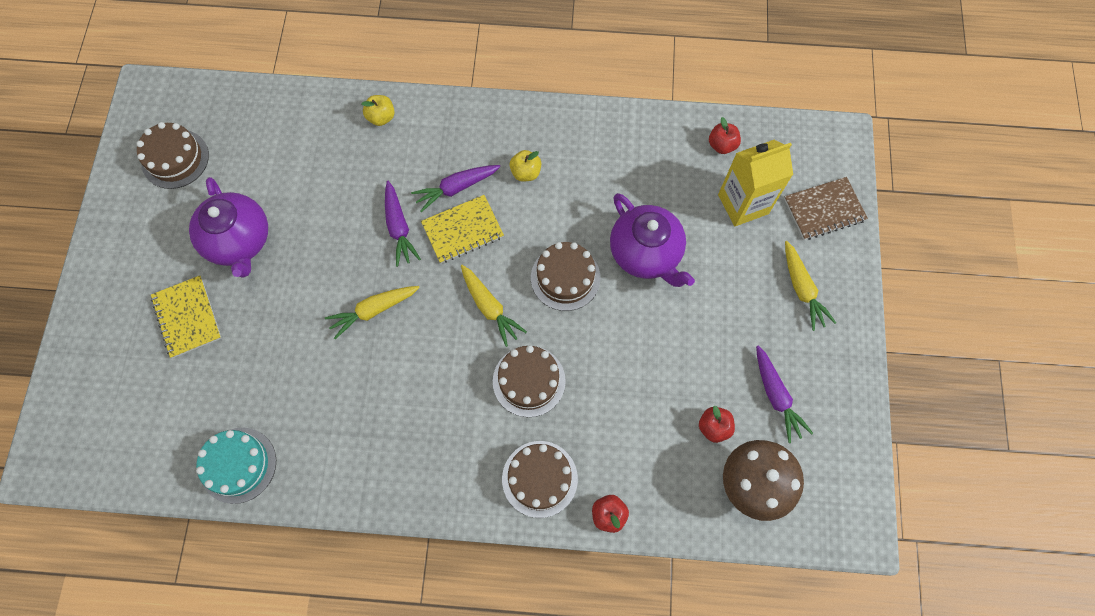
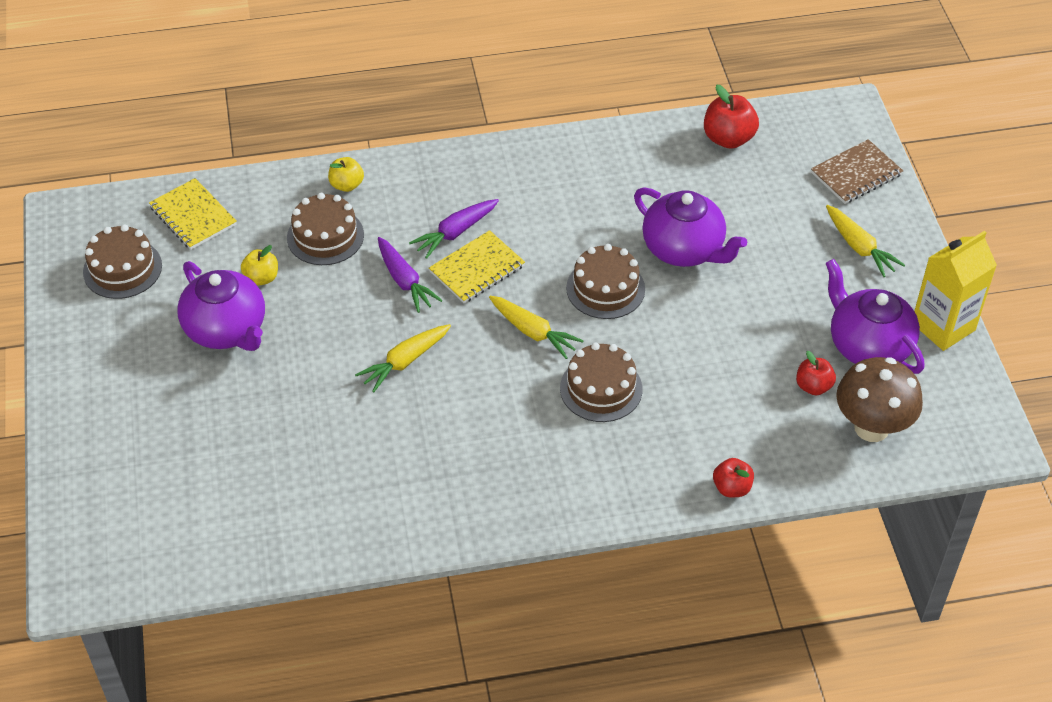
camera: 15 degrees left, 20 degrees down
yellow notebook [151,275,222,358] -> yellow notebook moved to [149,178,237,250]
turquoise cake [196,428,276,504] -> none
brown cake [502,441,578,518] -> brown cake moved to [287,193,364,265]
yellow apple [510,150,541,182] -> yellow apple moved to [241,245,278,286]
red apple [709,117,741,154] -> red apple [704,85,759,149], size x1.58
yellow carton [718,140,793,227] -> yellow carton moved to [914,231,997,351]
purple carrot [756,346,813,443] -> purple teapot [826,259,924,374]

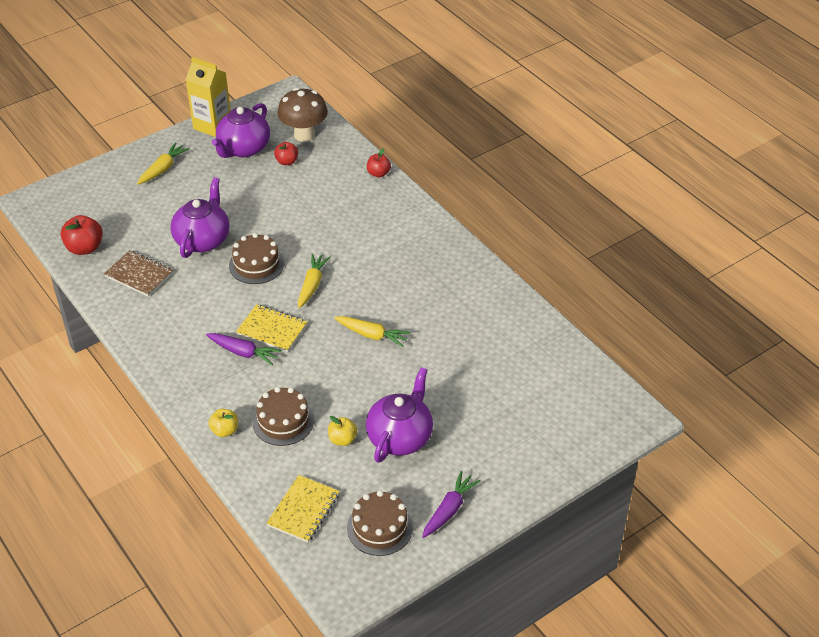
camera: 115 degrees left, 5 degrees down
purple carrot [378,237,443,313] -> purple carrot moved to [422,471,481,538]
brown cake [560,343,642,422] -> none
brown notebook [811,139,903,204] -> brown notebook moved to [104,250,173,297]

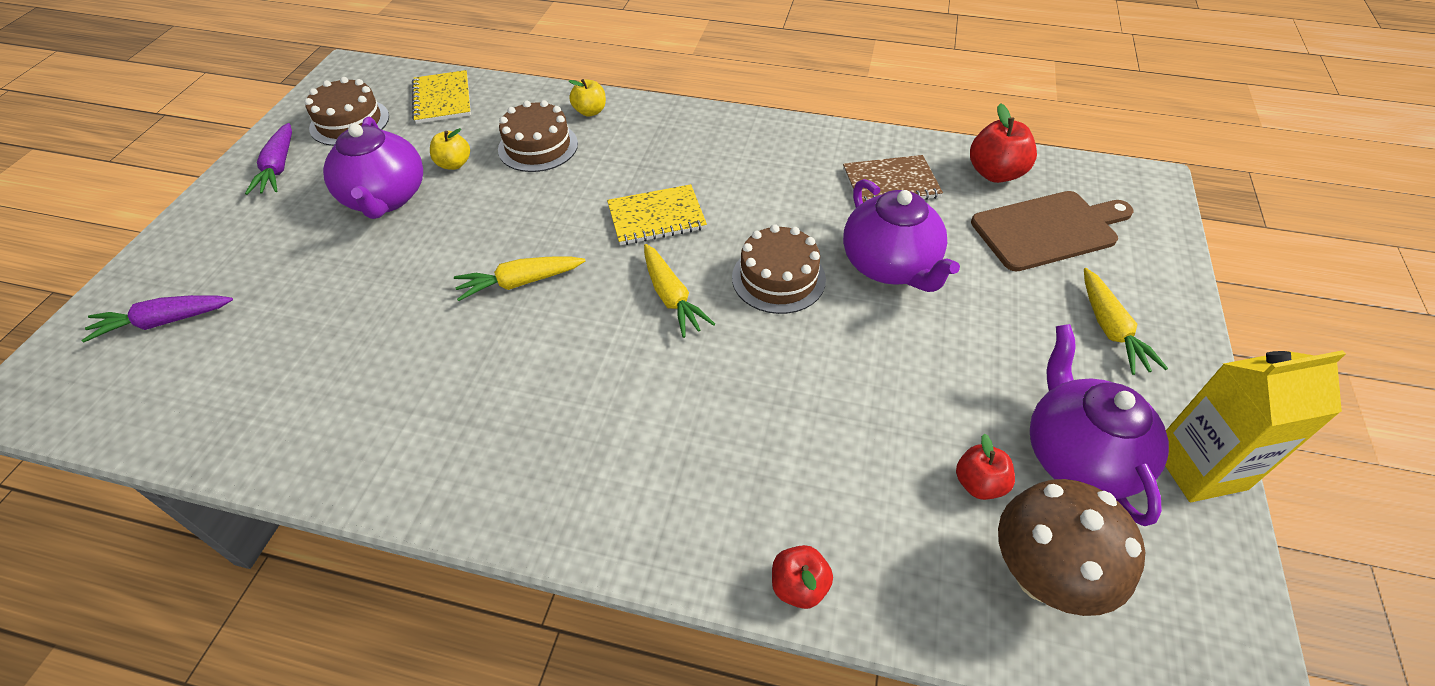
camera: 140 degrees right, 5 degrees up
purple carrot [206,333,282,365] -> purple carrot moved to [81,295,233,343]
none -> brown cutting board [971,191,1134,271]

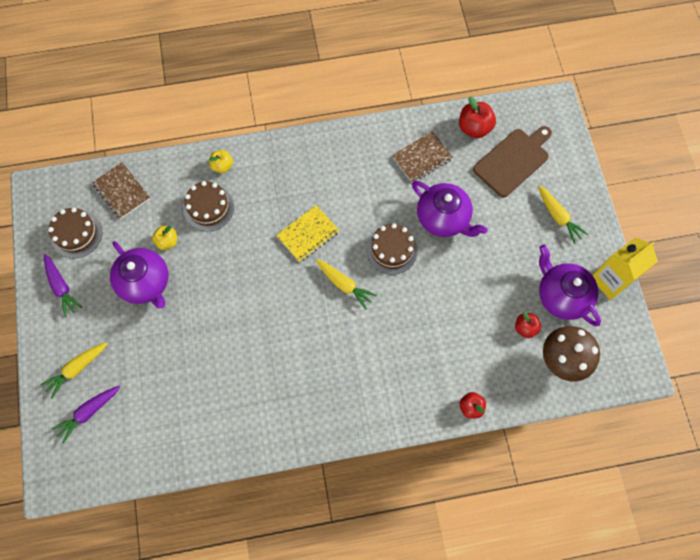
camera: 25 degrees left, 20 degrees up
yellow notebook [412,70,471,124] -> brown notebook [92,162,150,219]
yellow carrot [454,257,585,301] -> yellow carrot moved to [40,342,108,399]

